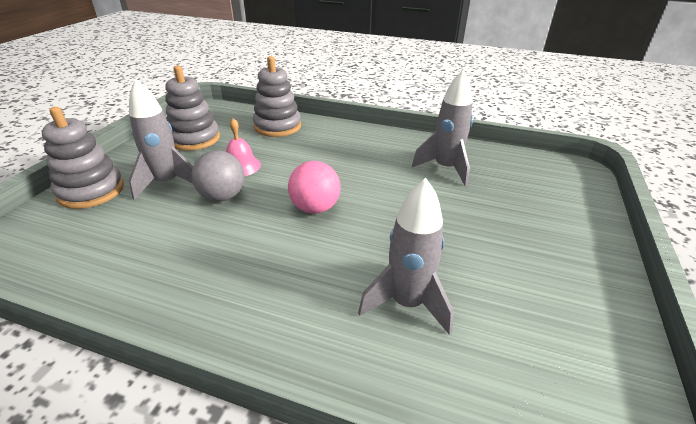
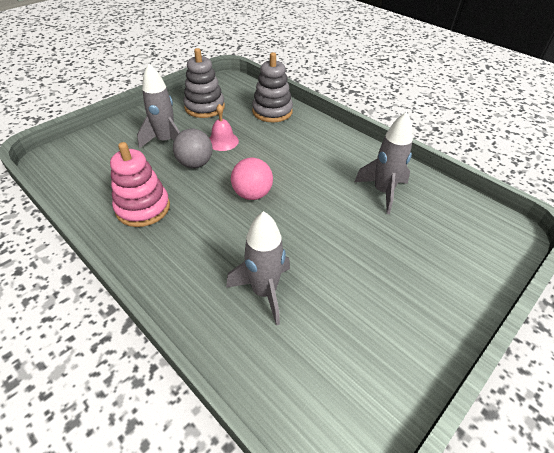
camera: 25 degrees right, 10 degrees up
grey stacking toy [41,107,124,209] -> none
none -> pink stacking toy [110,142,170,227]

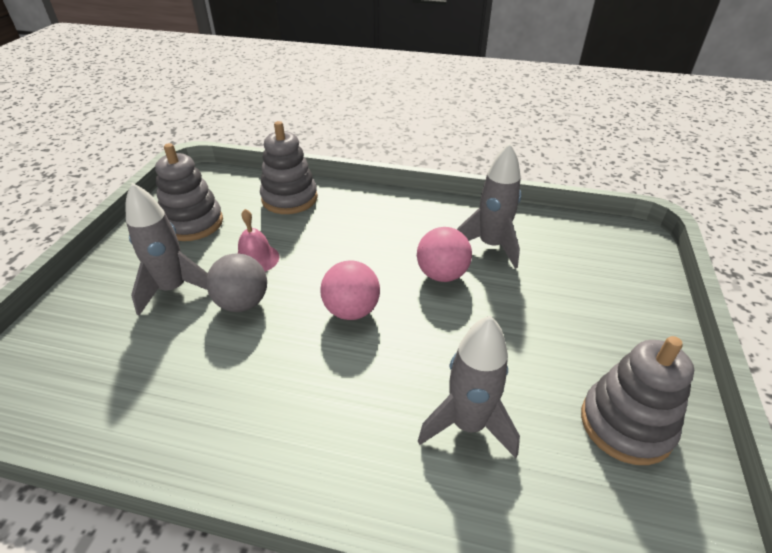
camera: 30 degrees left, 5 degrees down
pink stacking toy [110,142,170,227] -> none
none -> pink ball [417,227,472,282]
none -> grey stacking toy [581,336,694,465]

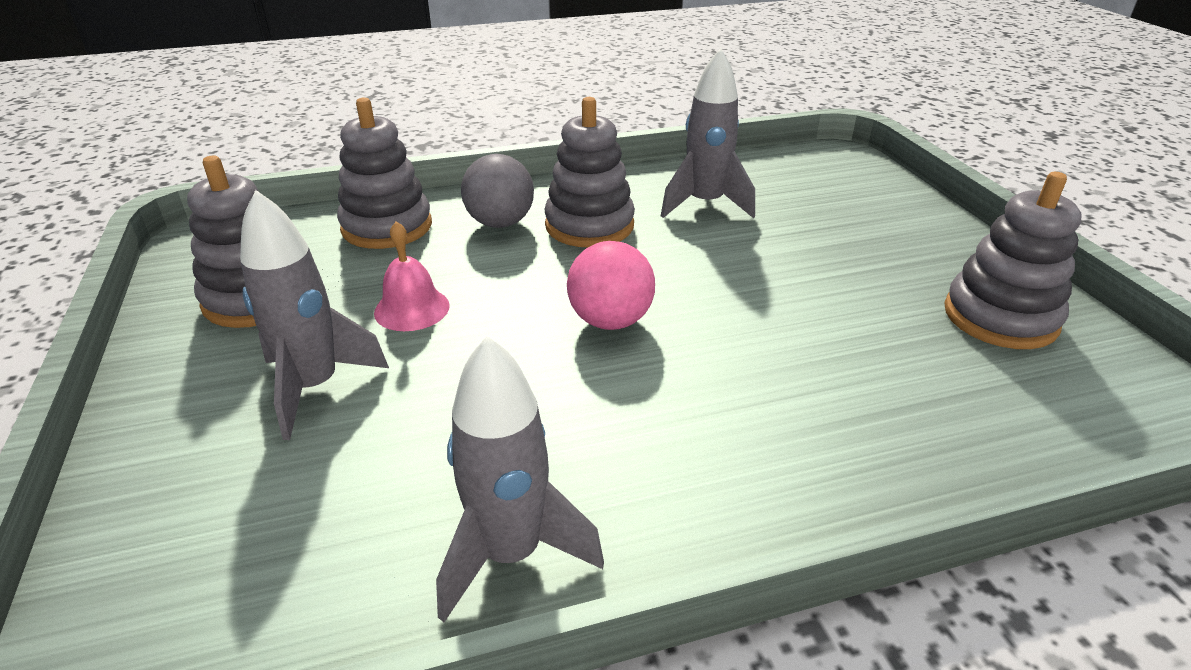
camera: 30 degrees left, 5 degrees down
grey ball [206,253,267,312] -> grey ball moved to [461,154,534,228]
pink ball [417,227,472,282] -> none
grey rocket [418,316,520,458] -> grey rocket moved to [436,336,604,622]
none -> grey stacking toy [544,97,635,247]

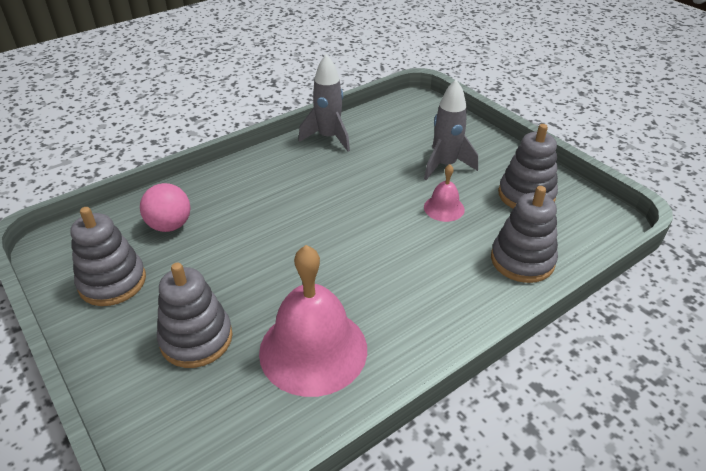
camera: 160 degrees right, 5 degrees up
grey ball [461,154,534,228] -> none
grey stacking toy [544,97,635,247] -> grey stacking toy moved to [157,263,233,368]
pink ball [567,241,655,330] -> pink ball moved to [140,183,191,232]
grey rocket [661,48,755,218] -> pink bell [259,245,367,397]

